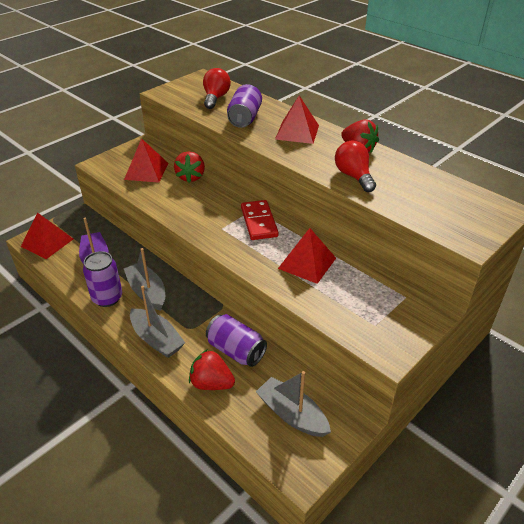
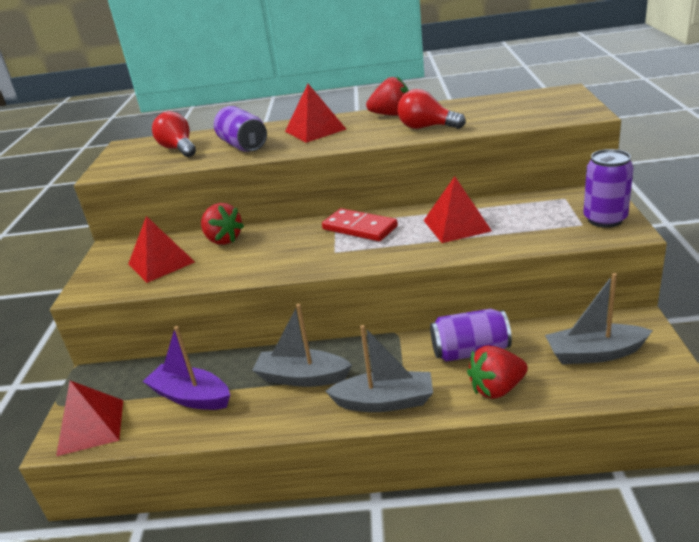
camera: 40 degrees left, 10 degrees down
purple can [83,251,122,307] -> purple can moved to [583,149,633,228]

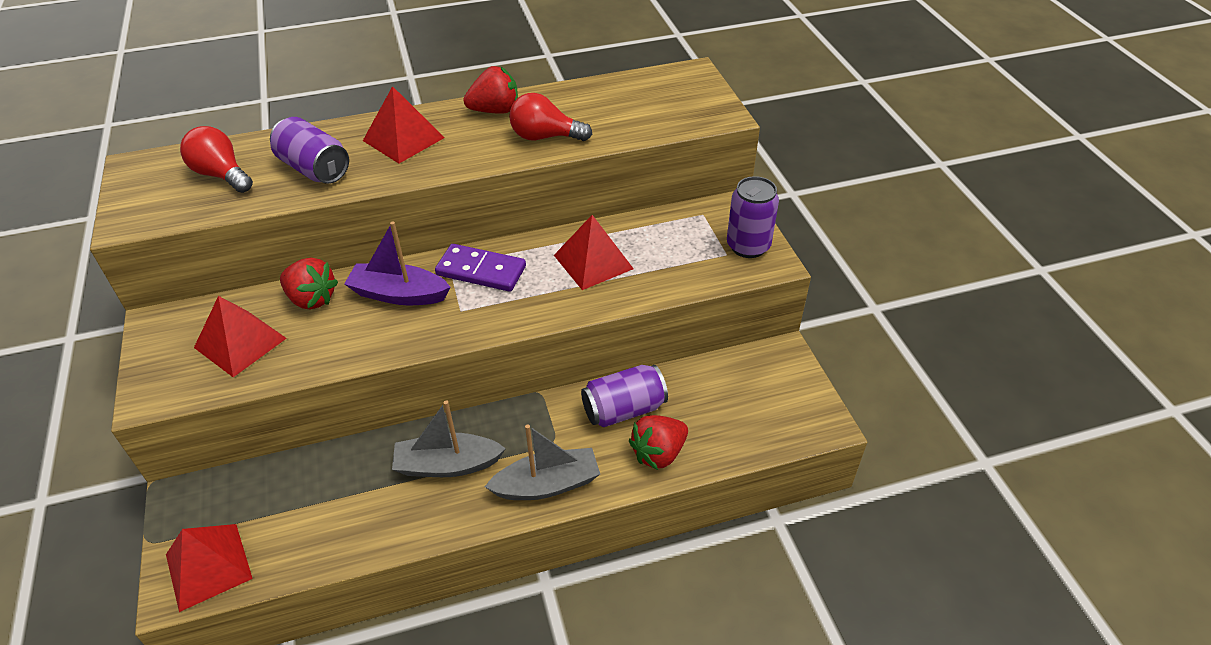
camera: 20 degrees left, 15 degrees up
purple boat [143,326,230,410] -> purple boat moved to [344,221,451,305]
red domino [322,208,398,241] -> purple domino [435,244,526,292]
grey boat [545,273,653,364] -> none

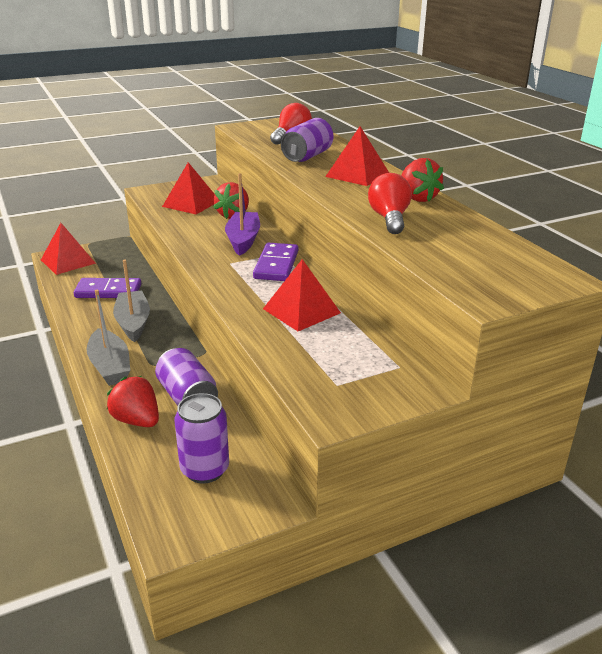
camera: 80 degrees right, 15 degrees down
purple can [727,176,779,258] -> purple can moved to [175,393,229,484]
none -> purple domino [74,278,141,298]

